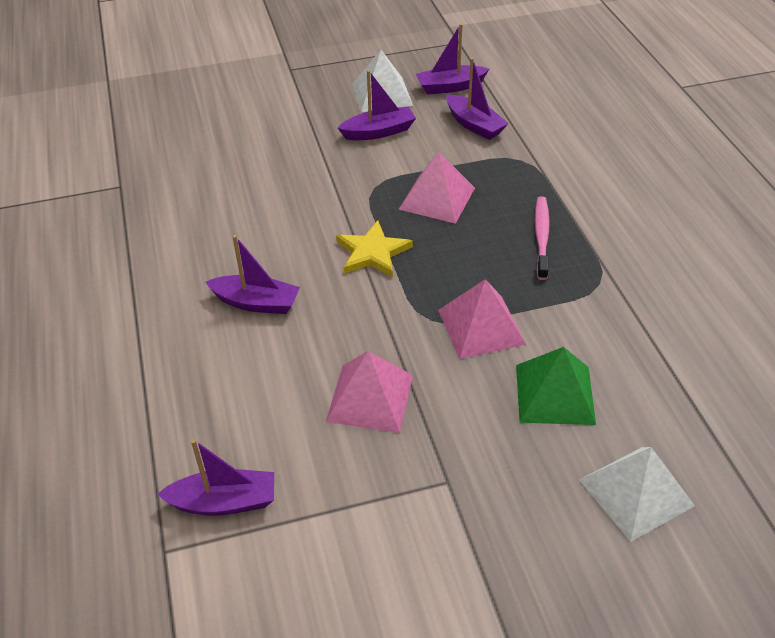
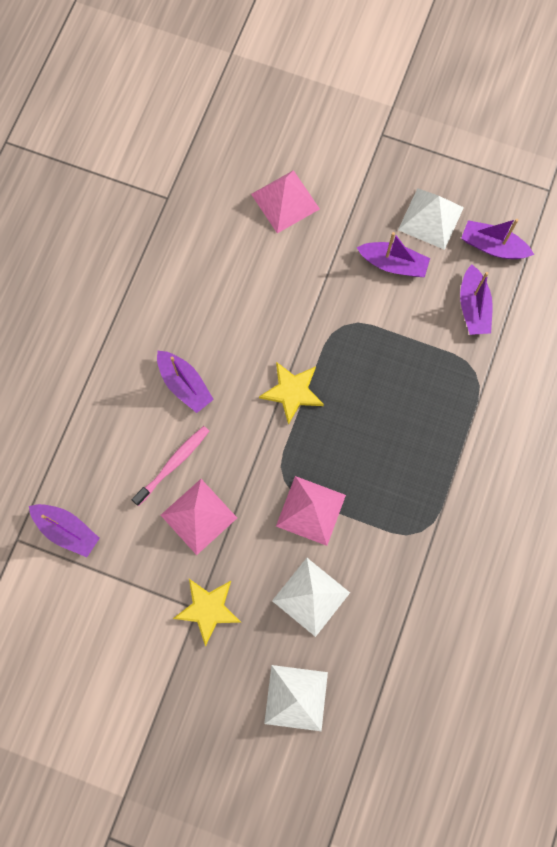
camera: 35 degrees right, 30 degrees up
pink pyramid [398,152,475,224] -> pink pyramid moved to [251,170,320,233]
green pyramid [516,347,596,425] -> white pyramid [272,558,350,637]
pink toothbrush [535,196,550,280] -> pink toothbrush moved to [132,426,209,506]
none -> yellow star [173,579,242,646]

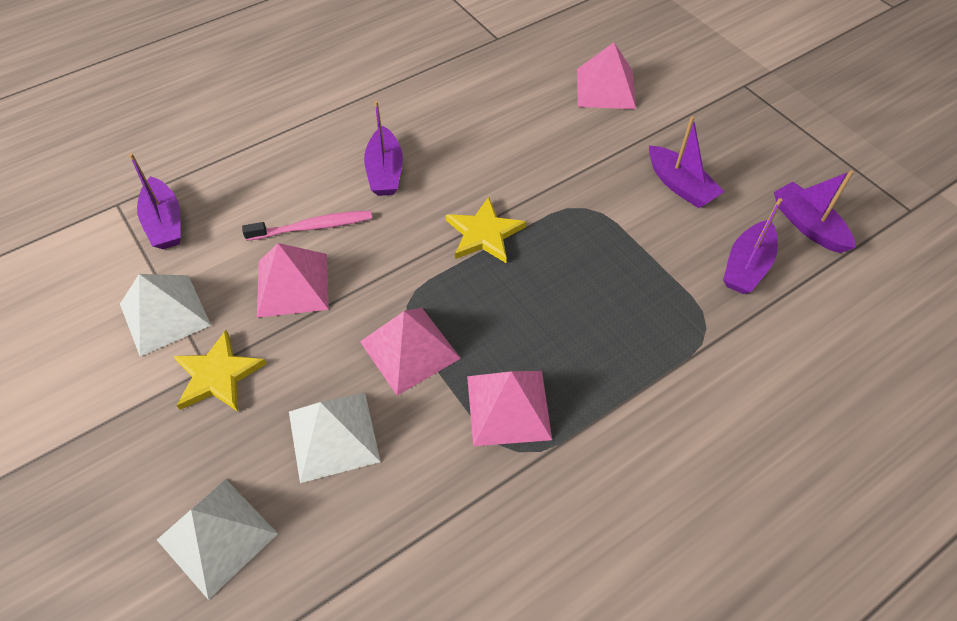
camera: 35 degrees right, 20 degrees down
white pyramid [398,188,464,250] -> white pyramid moved to [120,274,211,357]
none -> pink pyramid [467,371,552,446]

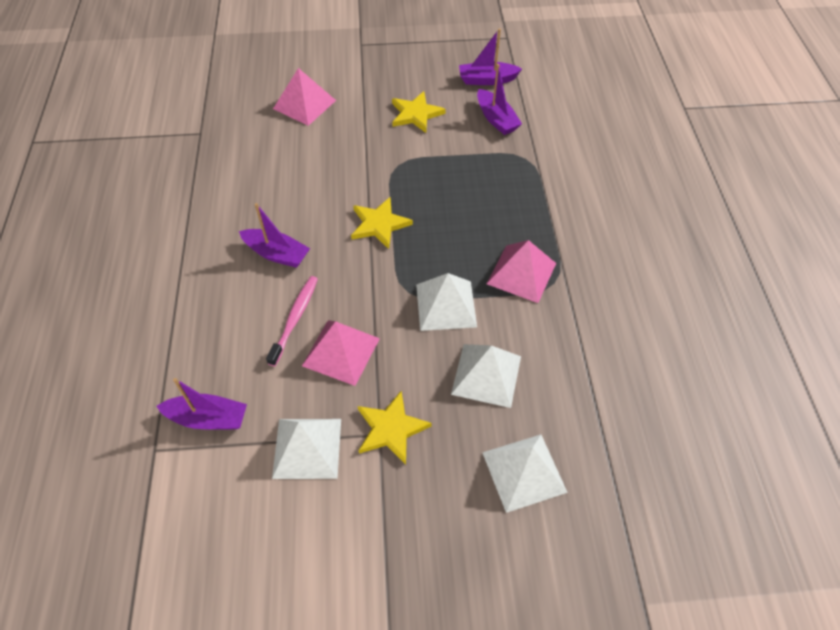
camera: 60 degrees left, 0 degrees up
pink pyramid [360,308,461,396] -> white pyramid [416,273,477,331]
purple boat [649,116,724,208] -> yellow star [392,91,446,133]

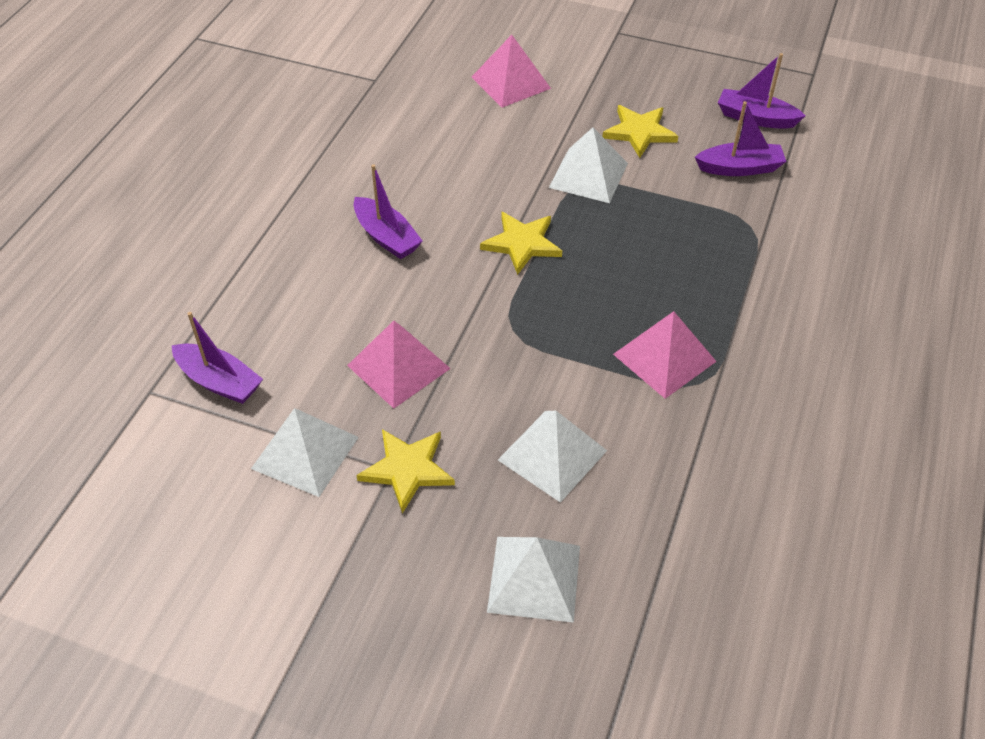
camera: 25 degrees right, 5 degrees down
pink toothbrush [266,276,318,366] -> none
white pyramid [416,273,477,331] -> white pyramid moved to [549,127,628,203]
purple boat [477,64,522,135] -> purple boat turned 90 degrees counterclockwise [695,101,787,176]

